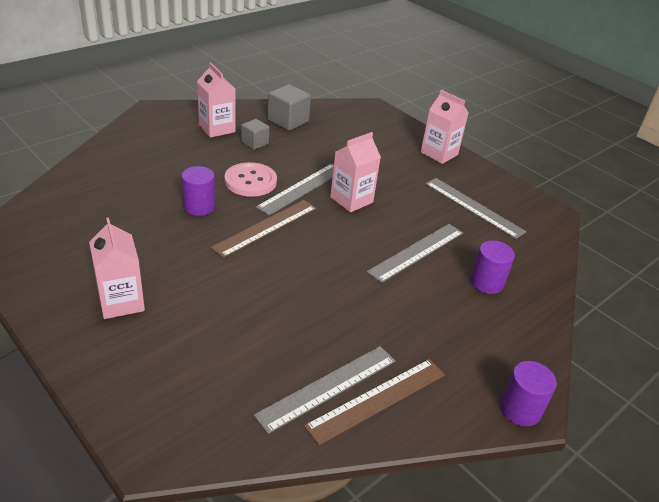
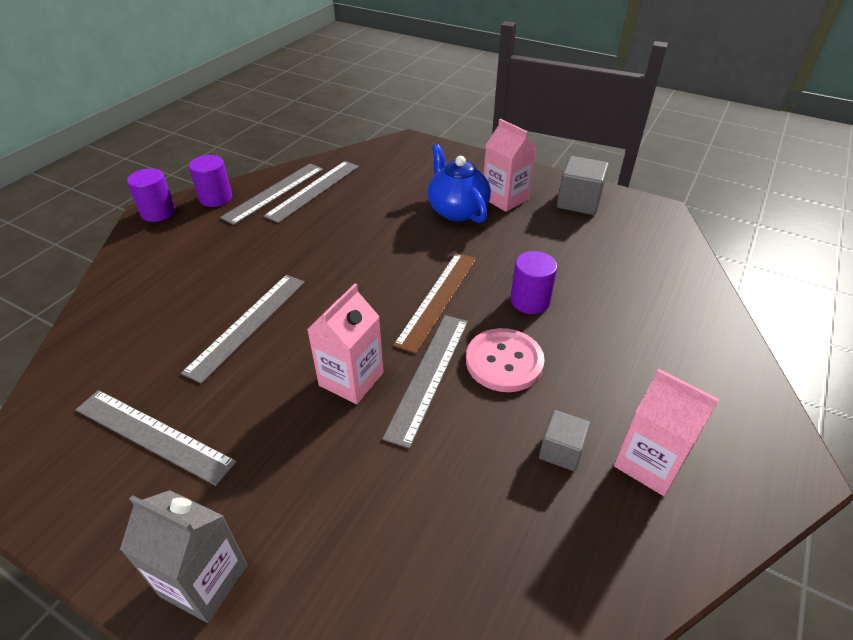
camera: 165 degrees right, 5 degrees up
grey cube [267,84,311,131] -> grey cube moved to [557,156,609,215]
brown ruler [304,359,445,445] -> grey ruler [220,163,323,225]
pink carton [421,90,468,164] -> grey carton [120,490,248,623]
purple cylinder [470,240,515,294] -> purple cylinder moved to [189,155,232,207]
none -> blue teapot [428,144,491,223]

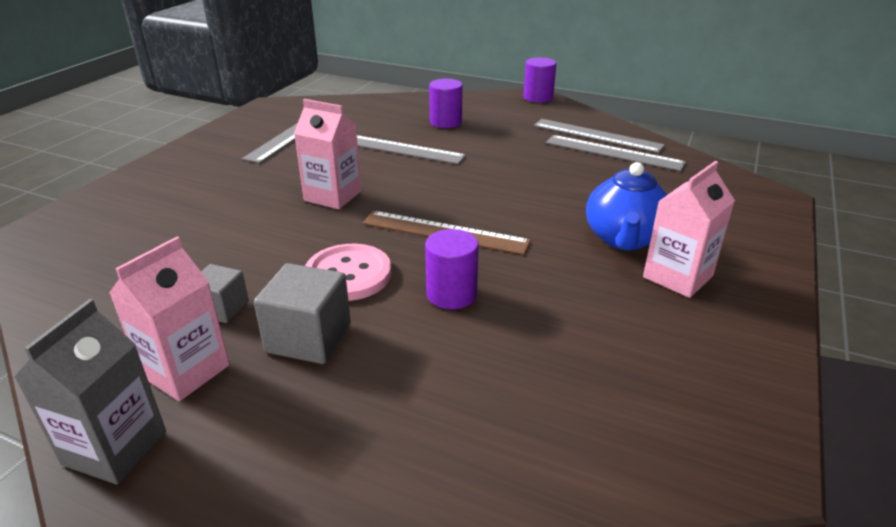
camera: 85 degrees right, 10 degrees down
grey carton [120,490,248,623] -> grey carton moved to [14,299,166,485]
purple cylinder [189,155,232,207] -> purple cylinder moved to [429,79,463,128]
grey ruler [382,315,468,448] -> none
blue teapot [428,144,491,223] -> blue teapot turned 135 degrees clockwise [586,162,667,251]
grey cube [557,156,609,215] -> grey cube moved to [254,263,351,364]

